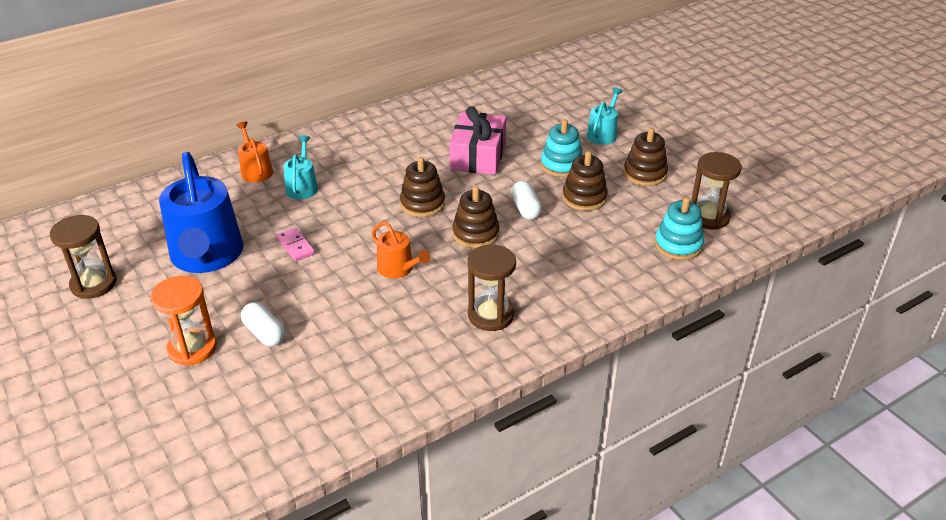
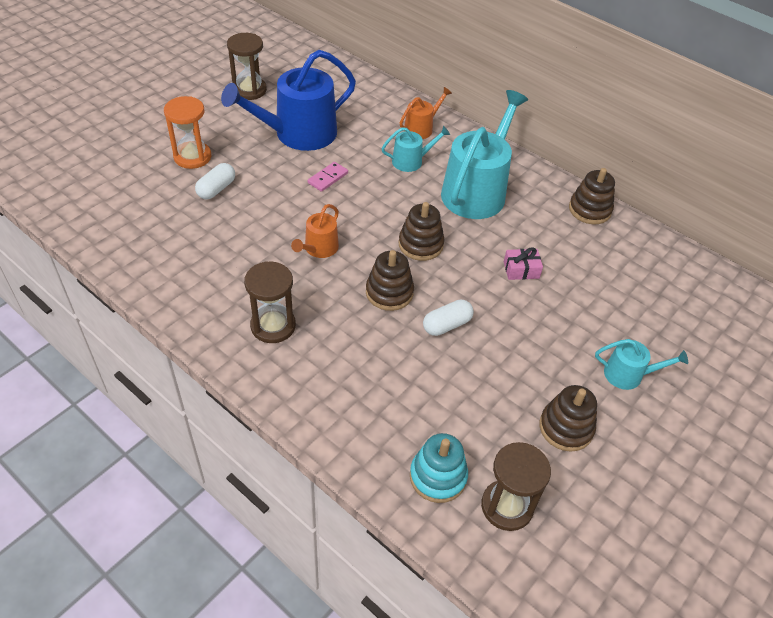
camera: 70 degrees right, 10 degrees up
pink gift [449,106,506,175] -> pink gift [504,247,543,280], size x0.49
turquoise stacking toy [541,120,583,177] -> none
brown stacking toy [562,151,608,211] -> brown stacking toy moved to [569,168,615,224]
none -> turquoise watering can [441,90,528,219]

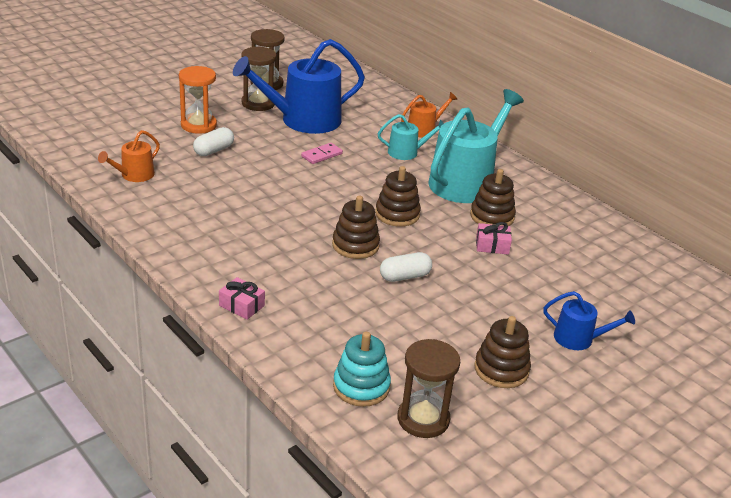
camera: 10 degrees right, 15 degrees down
brown hourglass [244,261,296,343] -> brown hourglass moved to [241,46,277,111]
orange watering can [291,204,339,258] -> orange watering can moved to [98,130,160,182]
brown stacking toy [569,168,615,224] -> brown stacking toy moved to [470,169,516,226]
turquoise watering can [595,339,688,390] -> blue watering can [543,291,635,350]
none -> pink gift [219,277,265,320]

